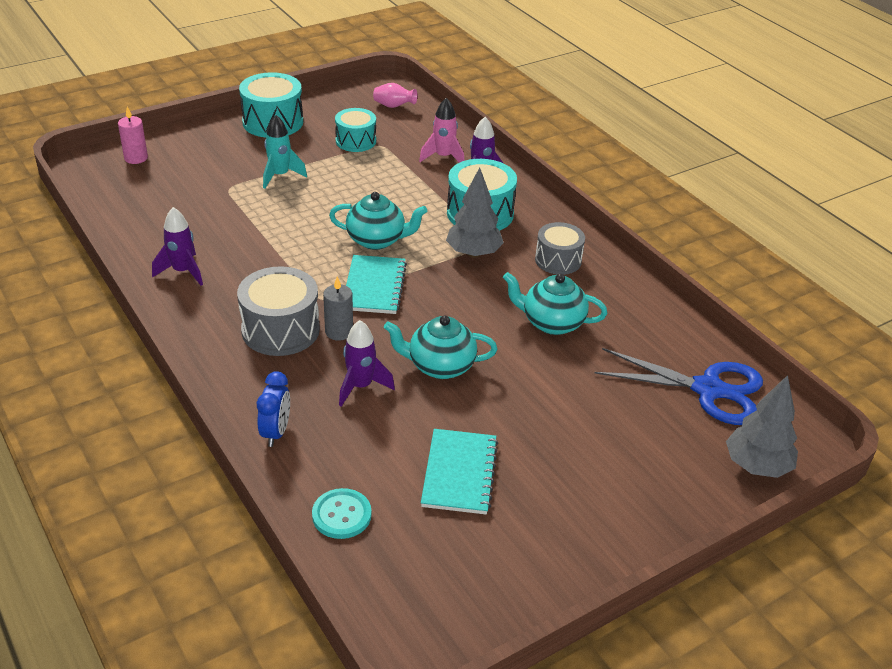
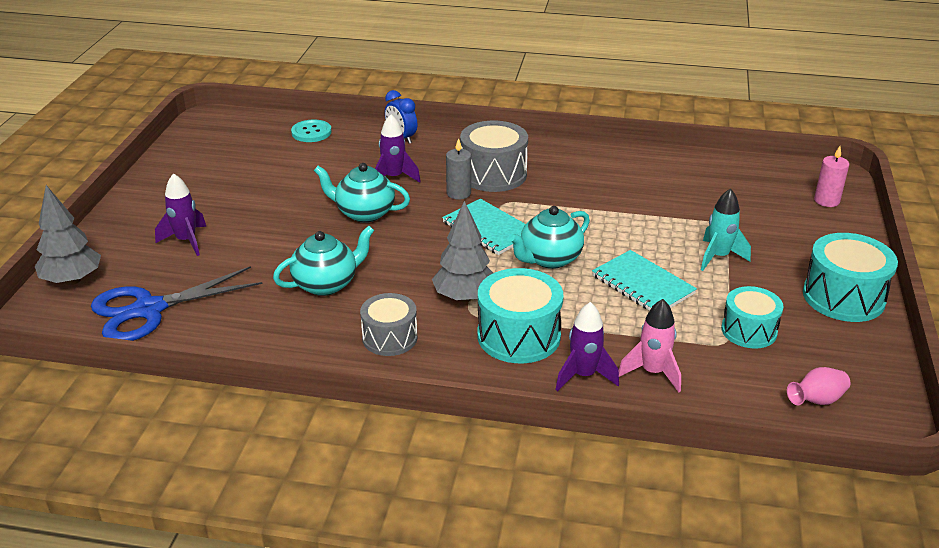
camera: 135 degrees right, 5 degrees down
purple rocket [152,207,203,286] -> purple rocket moved to [155,173,206,256]
turquoise teapot [384,315,497,379] -> turquoise teapot turned 120 degrees counterclockwise [314,163,410,223]
turquoise notebook [421,429,498,515] -> turquoise notebook moved to [592,250,697,311]

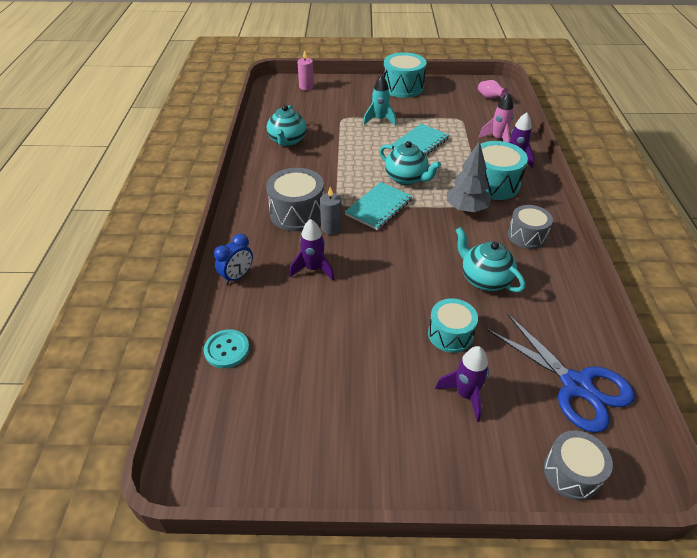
camera: 100 degrees left, 10 degrees up
grey tree [35,185,101,285] -> grey drum [544,430,613,501]
turquoise teapot [314,163,410,223] -> turquoise teapot moved to [267,105,307,146]
turquoise drum [721,286,784,349] -> turquoise drum moved to [428,298,478,353]

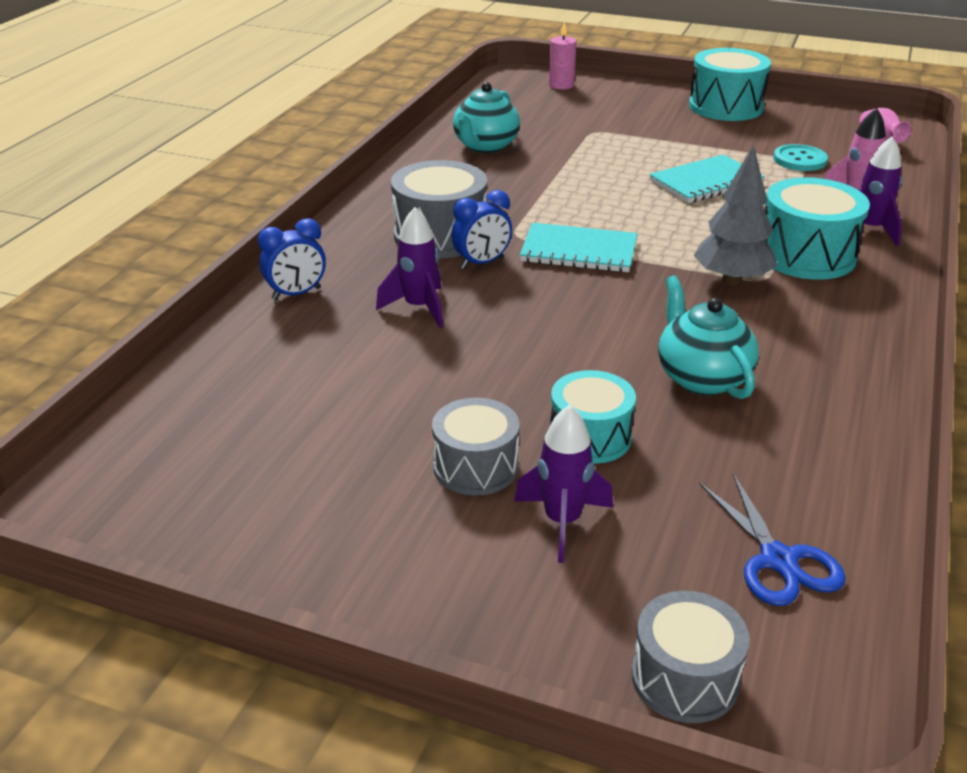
camera: 20 degrees right, 10 degrees down
turquoise button [204,329,250,368] -> turquoise button moved to [773,144,828,171]
grey candle [320,187,342,235] -> blue clock [451,190,512,269]
turquoise notebook [345,182,413,230] -> turquoise notebook turned 45 degrees clockwise [520,223,637,272]
turquoise rocket [363,75,396,126] -> none
turquoise teapot [379,141,441,185] -> none
blue scissors [487,314,635,433] -> blue scissors [699,473,846,606], size x0.63
grey drum [508,205,553,249] -> grey drum moved to [432,398,520,496]

